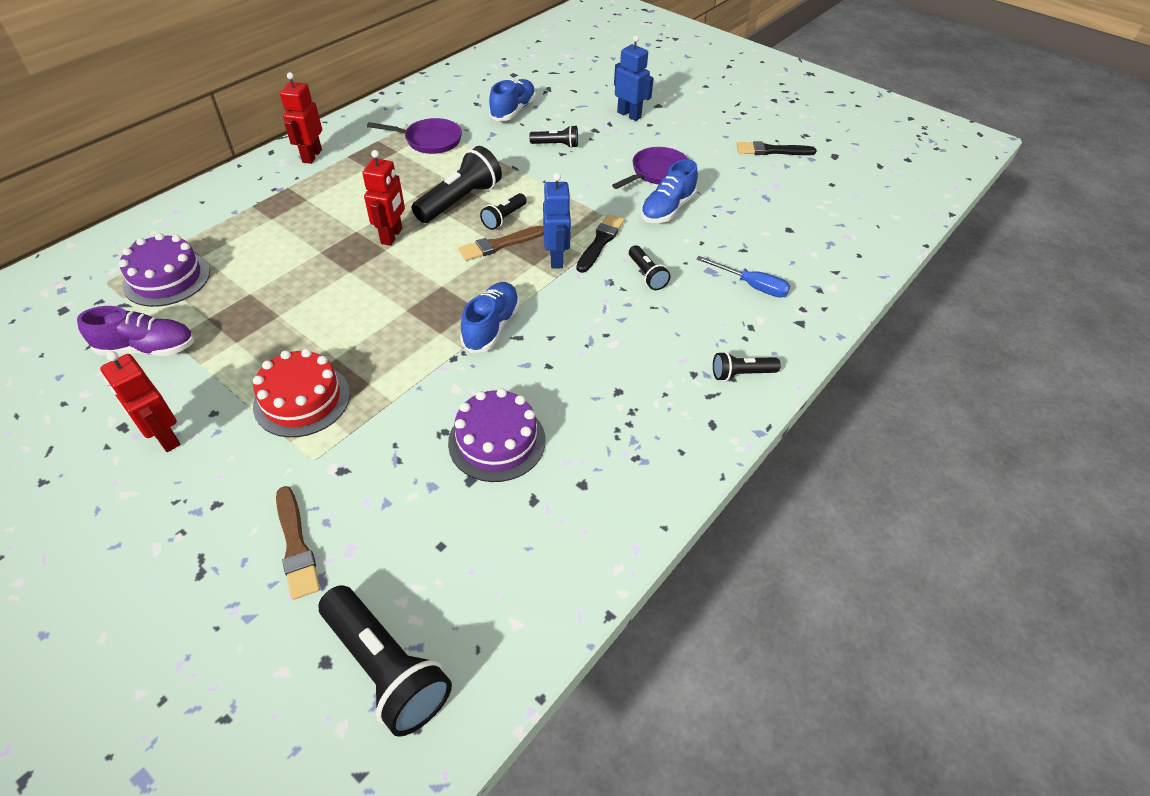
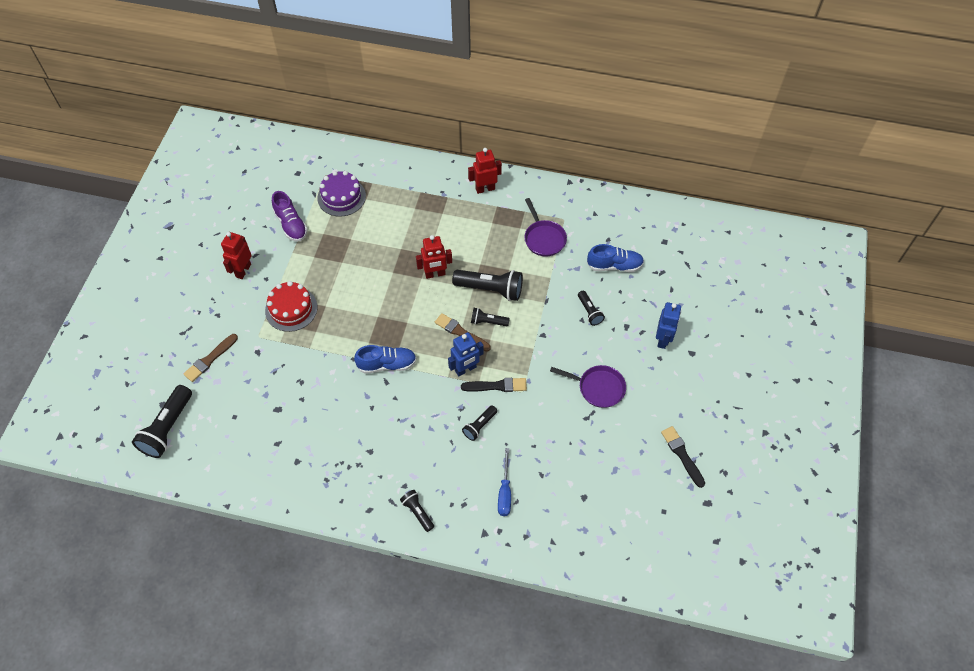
camera: 65 degrees right, 10 degrees up
purple cake [448,388,546,482] -> none
blue shoe [641,159,698,223] -> none

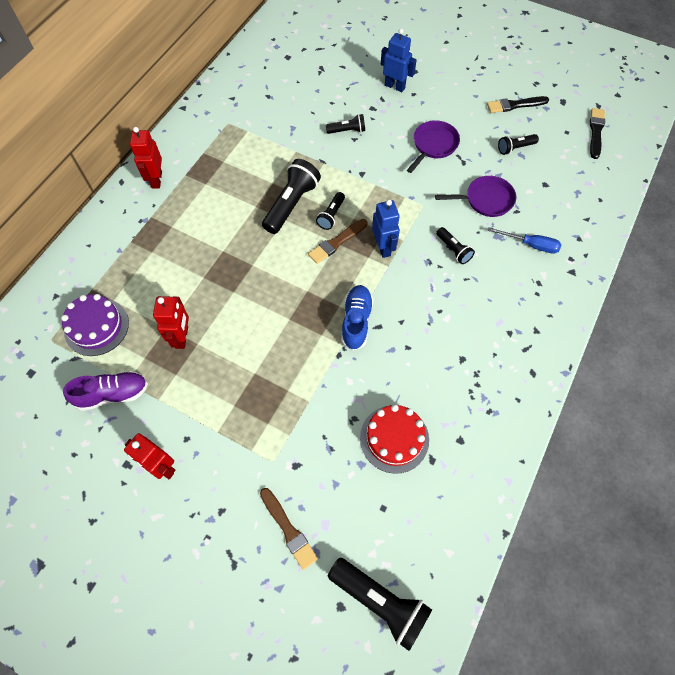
camera: 75 degrees left, 5 degrees up
red cake [265,281,318,332] -> red cake moved to [360,404,429,474]
black flashlight [400,490,434,532] -> black flashlight moved to [498,134,539,155]
red robot [416,235,452,279] -> red robot moved to [153,296,189,349]
black brush [461,378,527,392] -> black brush moved to [590,108,605,159]
purple pan [524,198,567,257] -> purple pan moved to [435,176,516,217]
blue shoe [587,244,644,272] -> none

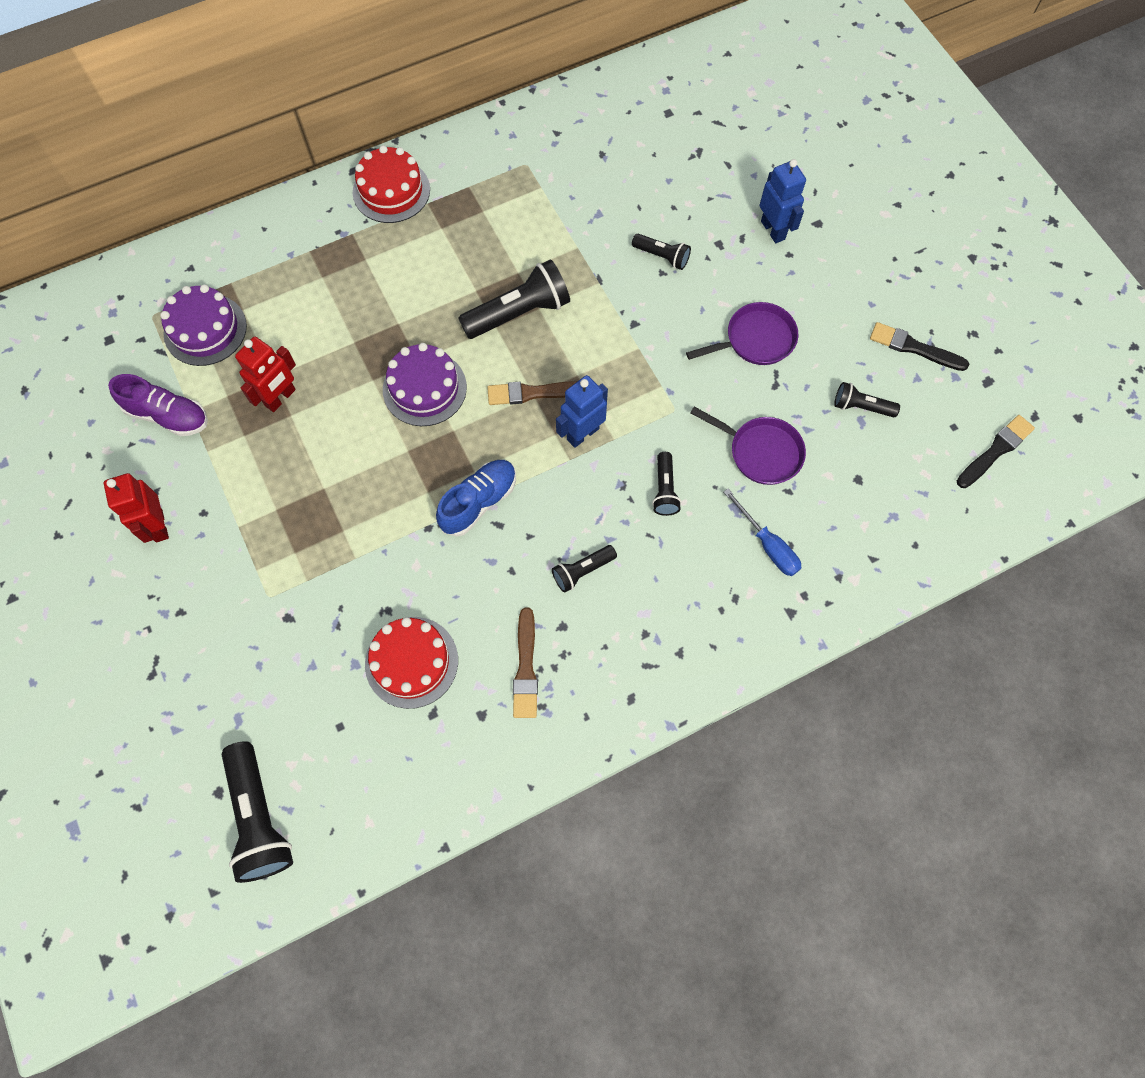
camera: 35 degrees right, 5 degrees up
red robot [130,127,162,189] -> red cake [353,145,430,223]
brown brush [260,488,318,570] -> brown brush moved to [513,607,538,718]
black flashlight [316,192,345,230] -> black flashlight moved to [552,545,617,593]
blue robot [372,199,400,258] -> blue robot turned 150 degrees counterclockwise [556,375,608,448]
none -> purple cake [383,343,467,426]

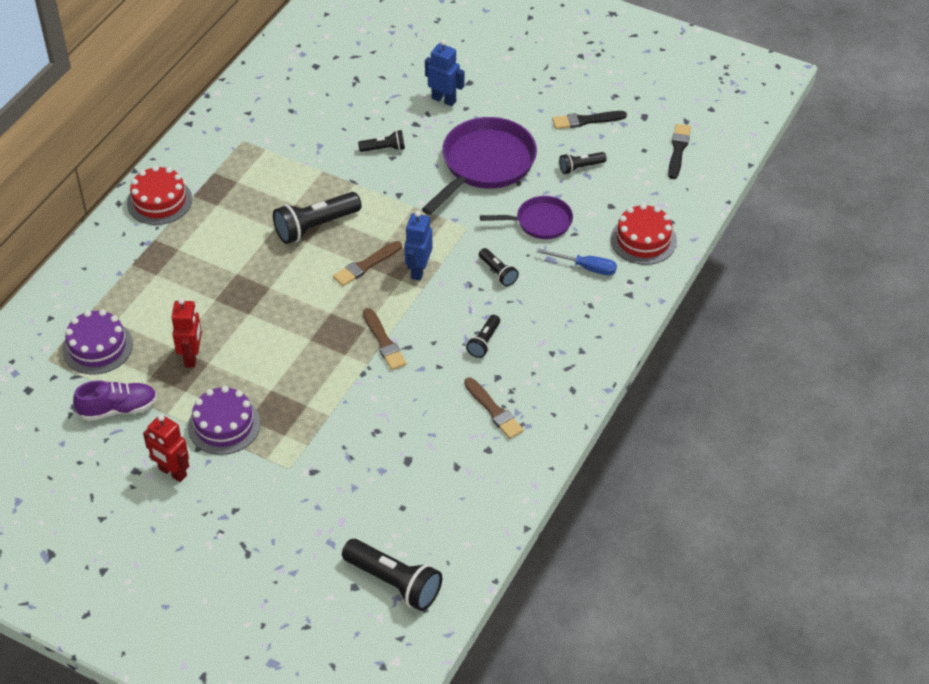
camera: 35 degrees left, 20 degrees down
red cake [365,617,458,709] -> red cake moved to [610,204,677,265]
purple cake [383,343,467,426] -> purple cake moved to [188,386,260,455]
blue shoe [436,460,516,537] -> brown brush [363,308,407,370]
black flashlight [458,259,570,339] -> black flashlight turned 150 degrees counterclockwise [273,192,362,244]
purple pan [686,302,798,365] -> purple pan [422,117,537,215], size x1.74

